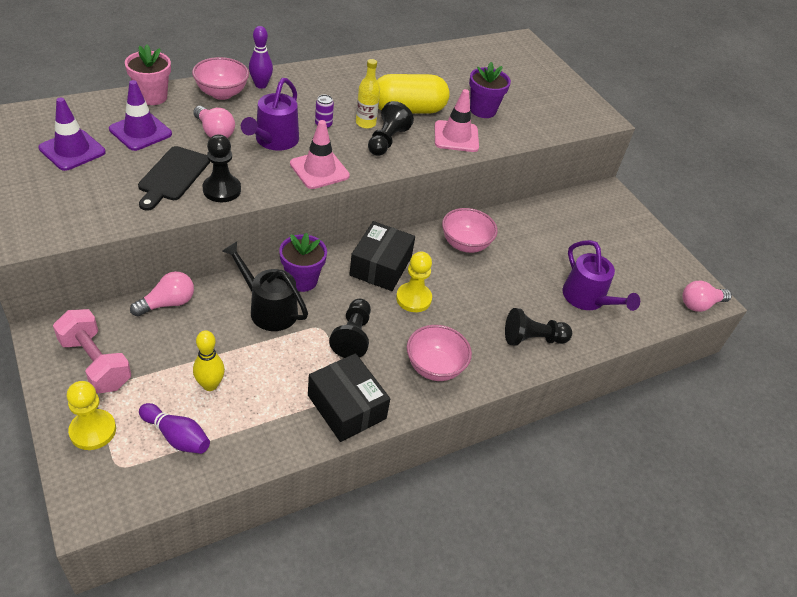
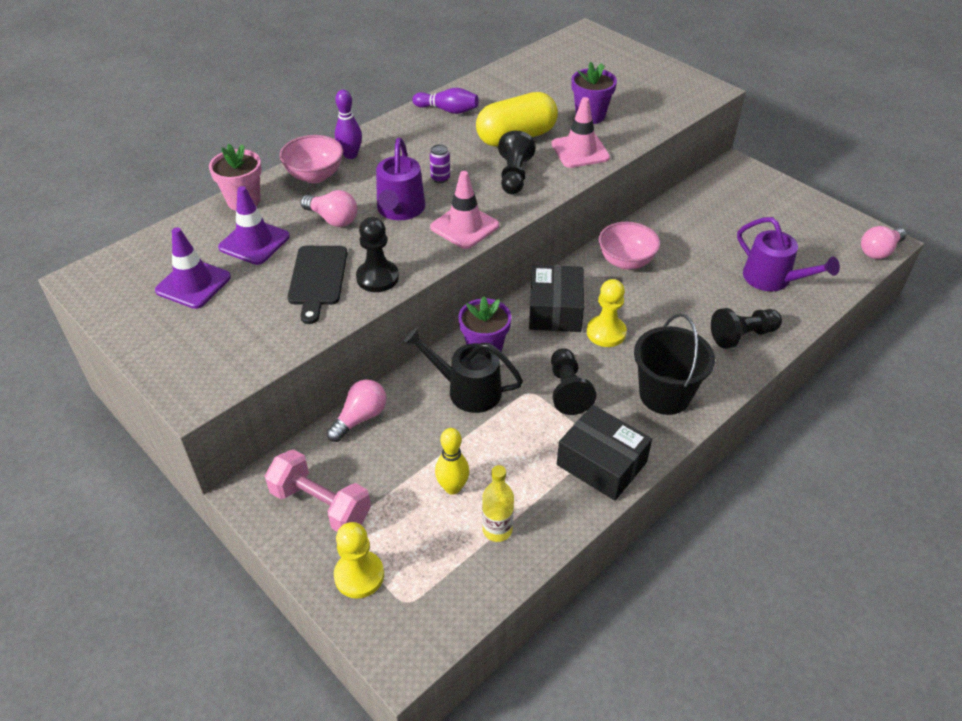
camera: 10 degrees left, 0 degrees up
purple bowling pin [139,403,210,454] -> purple bowling pin moved to [412,88,479,114]
yellow bottle [356,59,380,129] -> yellow bottle moved to [482,465,514,542]
pink bowl [407,325,472,381] -> black bucket [634,313,715,415]

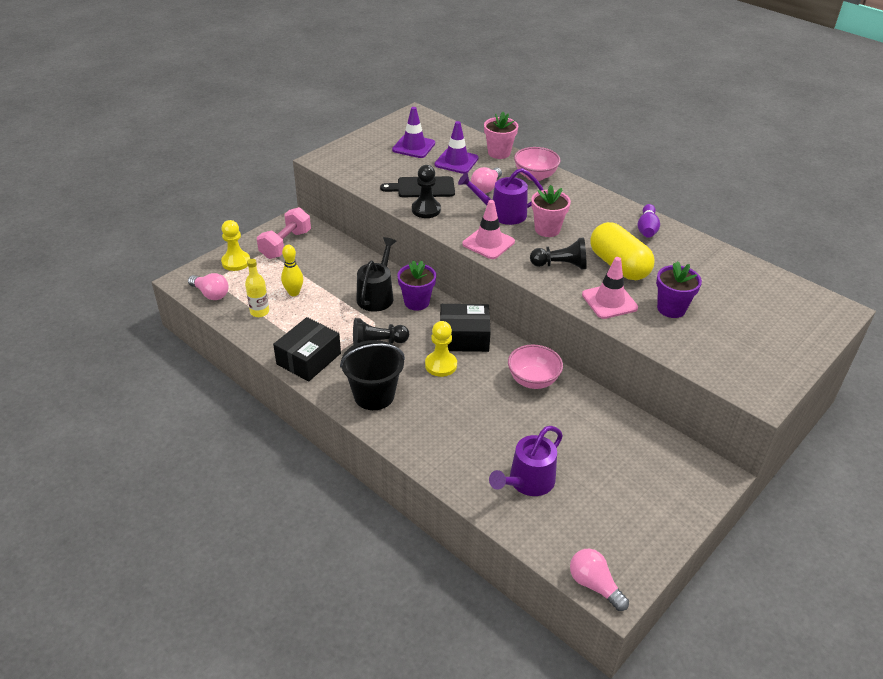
camera: 85 degrees right, 5 degrees down
pink light bulb [326,379,386,442] -> pink light bulb moved to [188,273,229,300]
purple bowling pin [335,89,362,159] -> none
purple can [430,144,450,183] -> pink flower pot [531,185,571,237]
black pawn [711,308,782,349] -> none

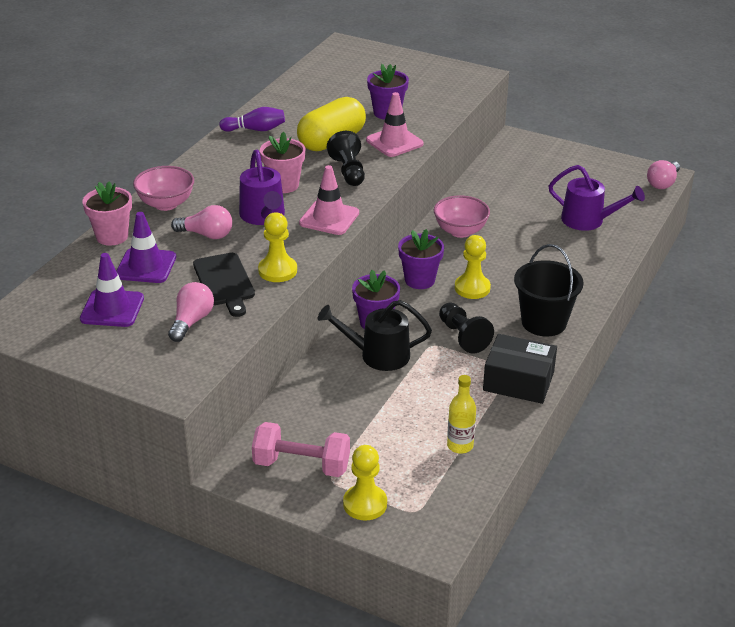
camera: 105 degrees left, 5 degrees down
pink light bulb [188,273,229,300] -> pink light bulb moved to [168,282,214,342]
yellow bowling pin [281,245,303,296] -> none
black pawn [412,165,441,218] -> yellow pawn [258,212,297,282]
black box [440,304,491,352] -> purple flower pot [398,229,444,289]

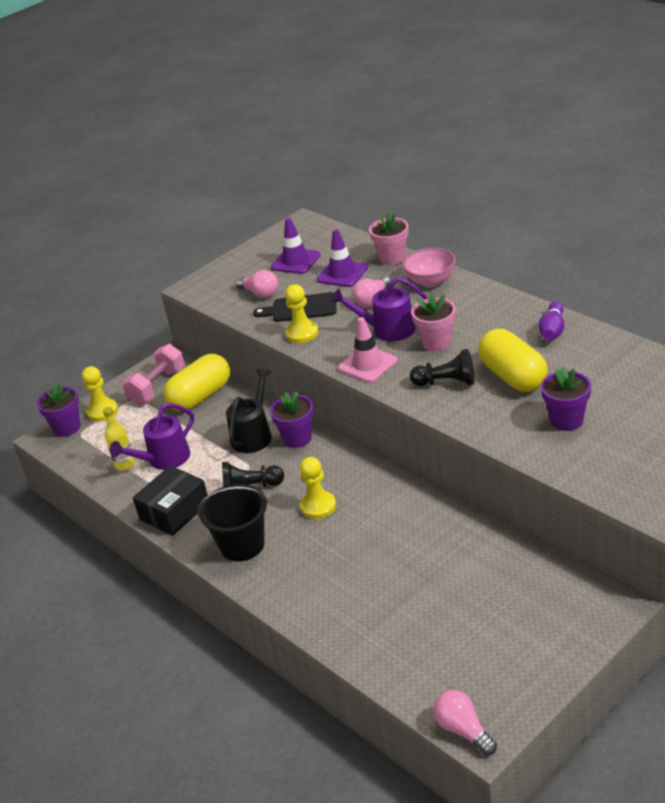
camera: 115 degrees right, 0 degrees up
pink traffic cone [366,92,424,157] -> none
purple flower pot [398,229,444,289] -> purple flower pot moved to [37,383,80,437]
pink bowl [434,196,490,238] -> none
purple watering can [549,165,645,231] -> purple watering can moved to [110,403,194,470]
none -> yellow capsule [163,354,230,411]

